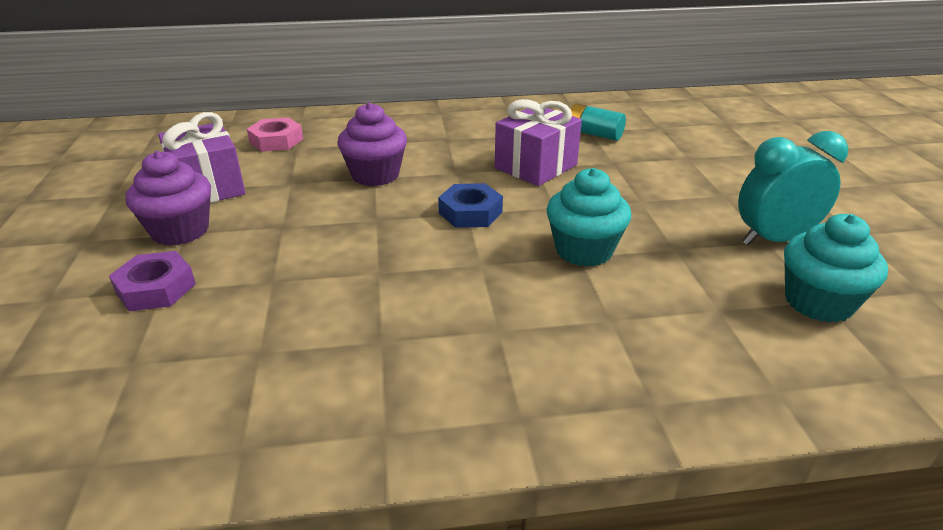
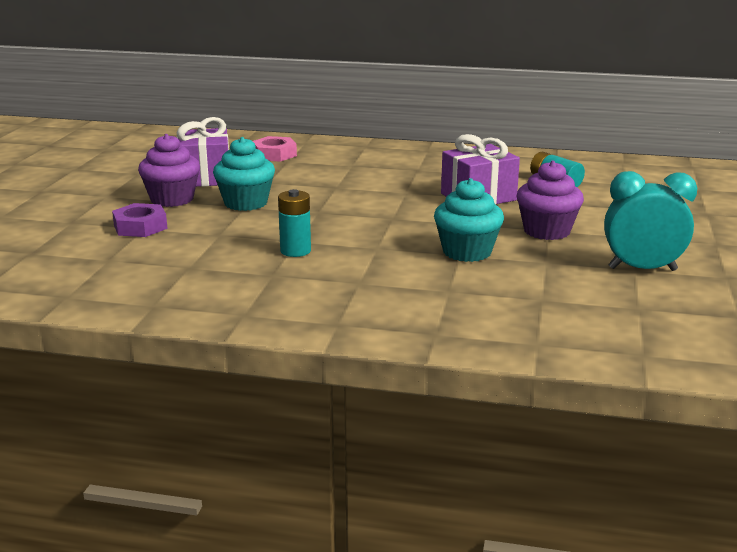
camera: 20 degrees right, 10 degrees down
purple cupcake [337,102,407,186] -> purple cupcake moved to [516,161,584,240]
blue nut [438,183,503,228] -> none
turquoise cupcake [784,214,888,323] -> turquoise cupcake moved to [213,137,275,211]
none -> turquoise battery [278,189,311,257]

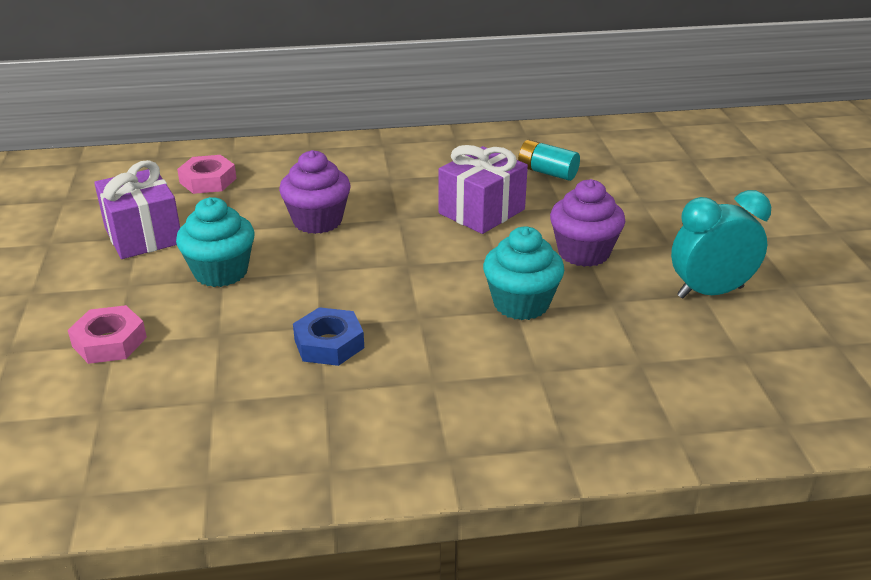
camera: 20 degrees left, 10 degrees up
purple nut [112,203,168,237] -> pink nut [68,305,147,364]
purple cupcake [138,134,200,207] -> purple cupcake moved to [279,150,350,234]
turquoise battery [278,189,311,257] -> blue nut [293,307,364,366]

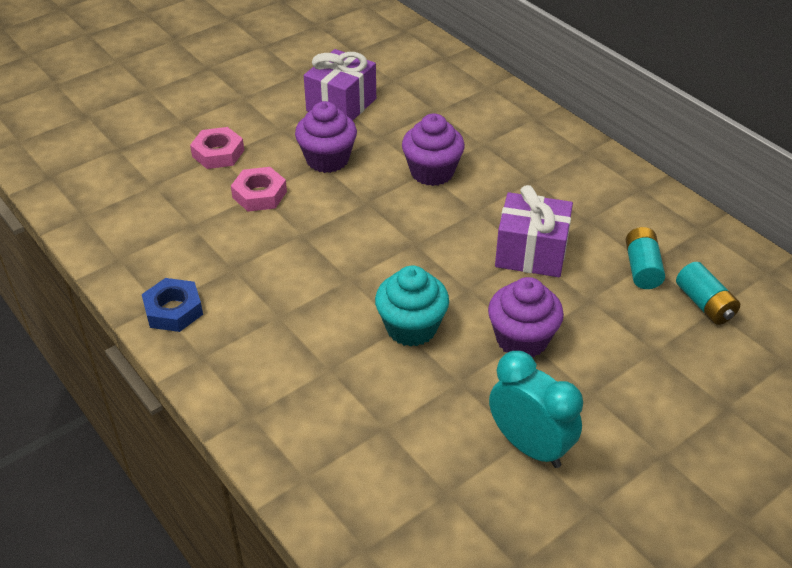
camera: 60 degrees right, 10 degrees up
turquoise cupcake [176,197,255,287] -> purple cupcake [295,101,357,173]
pink nut [177,155,237,194] -> pink nut moved to [231,167,287,212]
blue nut [293,307,364,366] -> blue nut moved to [142,278,203,332]
none -> turquoise battery [676,262,740,325]

